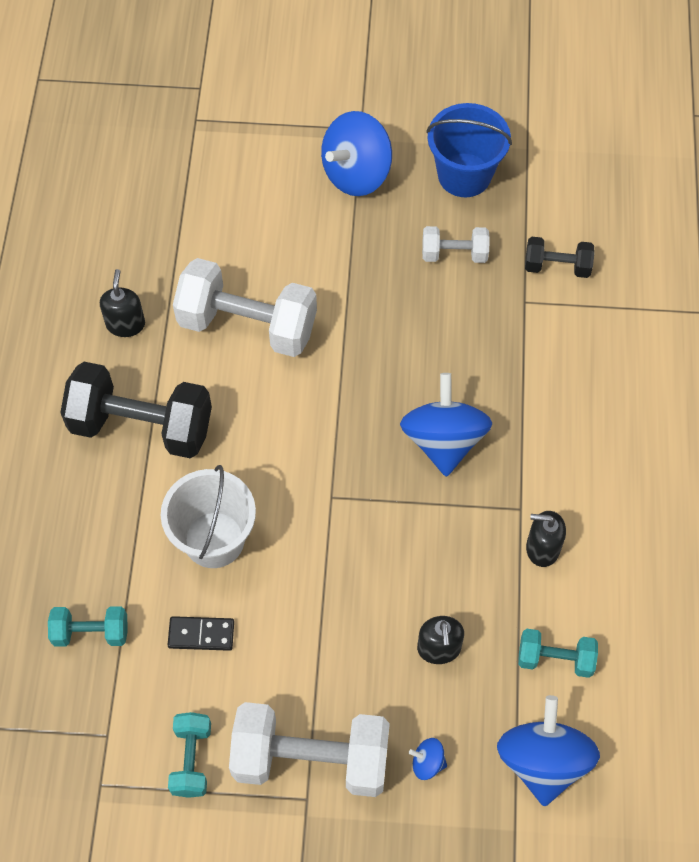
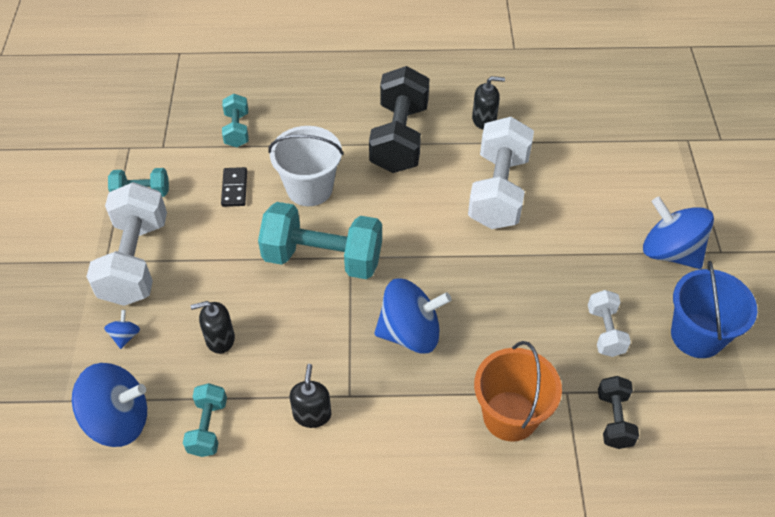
camera: 85 degrees right, 10 degrees down
none -> turquoise dumbbell [258,202,382,279]
none -> orange bucket [474,341,562,442]

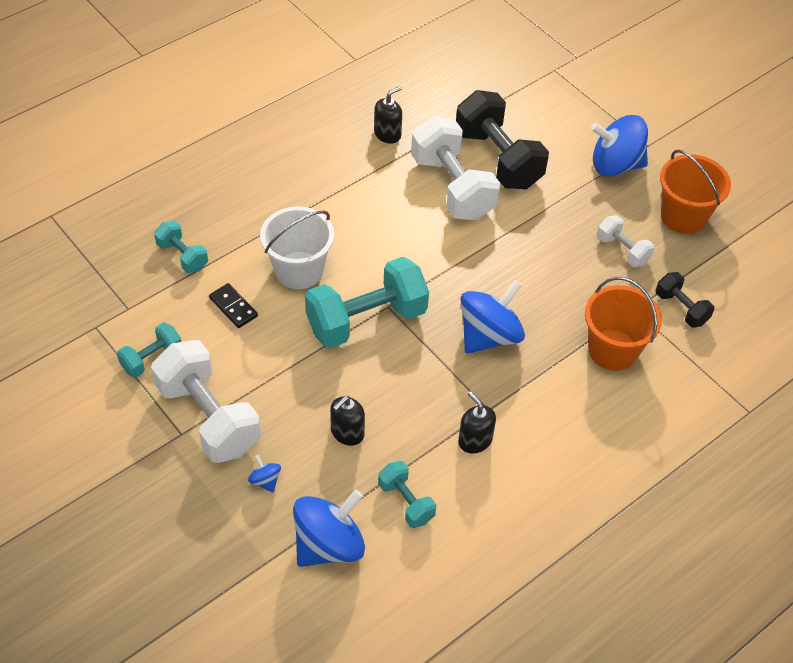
camera: 40 degrees left, 0 degrees up
black dumbbell [369,66,429,173] -> black dumbbell moved to [456,90,549,189]
blue bucket [671,261,757,358] -> orange bucket [660,149,731,234]

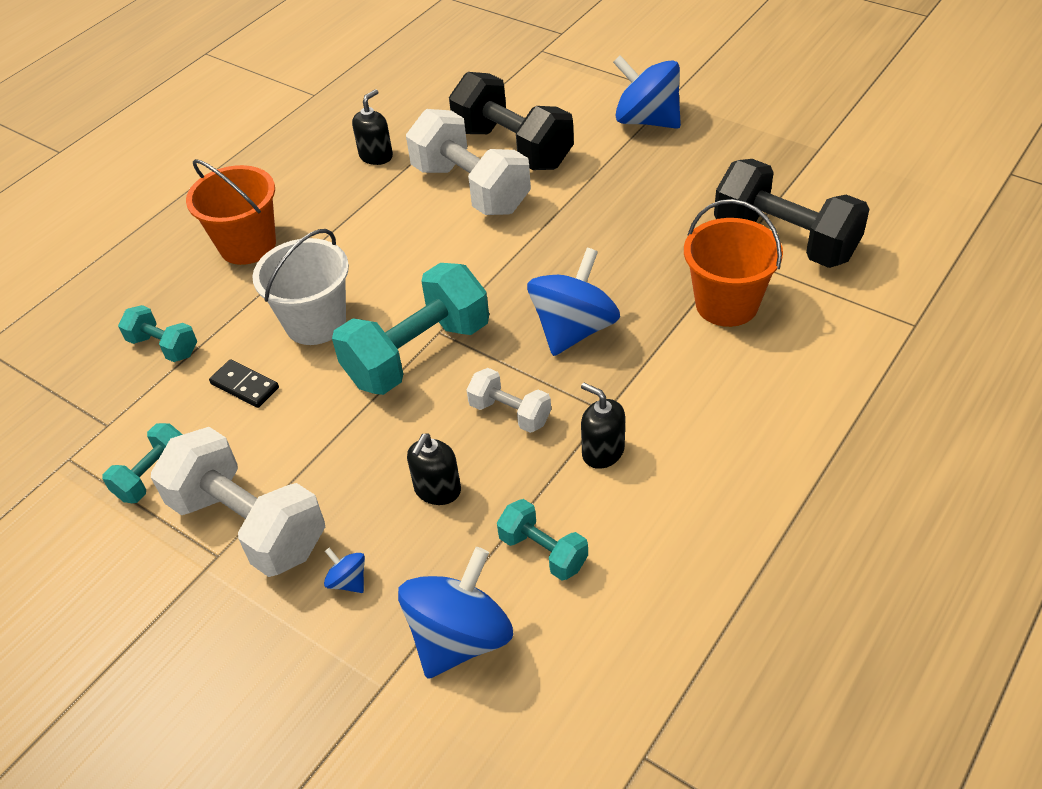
camera: 10 degrees left, 5 degrees down
blue spinning top [591,115,648,176] -> blue spinning top turned 45 degrees clockwise [613,55,681,129]
white dumbbell [597,215,655,267] -> white dumbbell moved to [466,368,551,433]
black dumbbell [656,272,714,328] -> black dumbbell [714,159,870,268], size x1.96
orange bucket [660,149,731,234] -> orange bucket moved to [186,159,276,265]

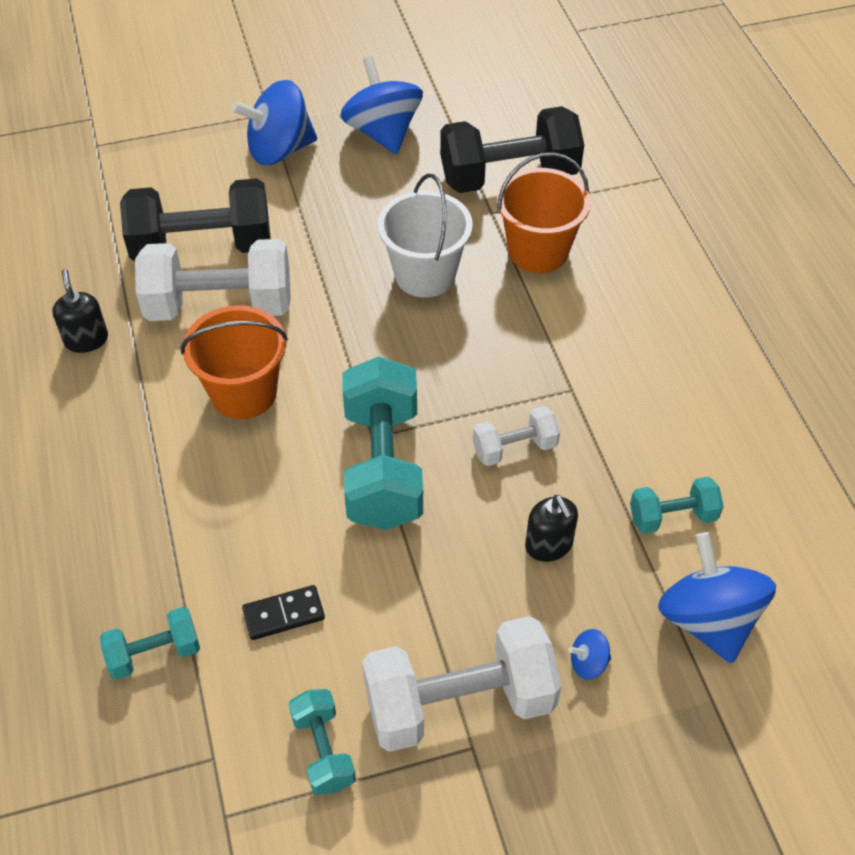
camera: 55 degrees left, 5 degrees up
orange bucket [186,159,276,265] -> orange bucket moved to [181,305,288,419]
white bucket [252,229,349,345] -> white bucket moved to [378,174,473,298]
blue spinning top [527,248,620,356] -> blue spinning top moved to [340,56,423,154]
black soap dispenser [581,383,625,469] -> none

